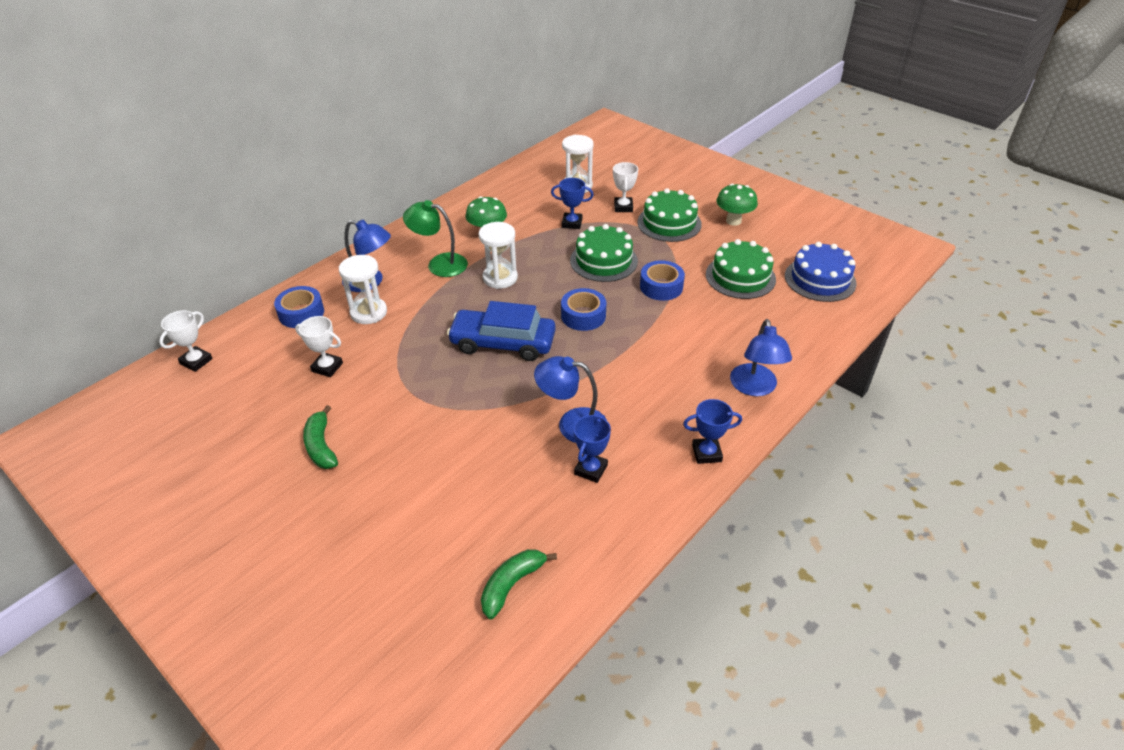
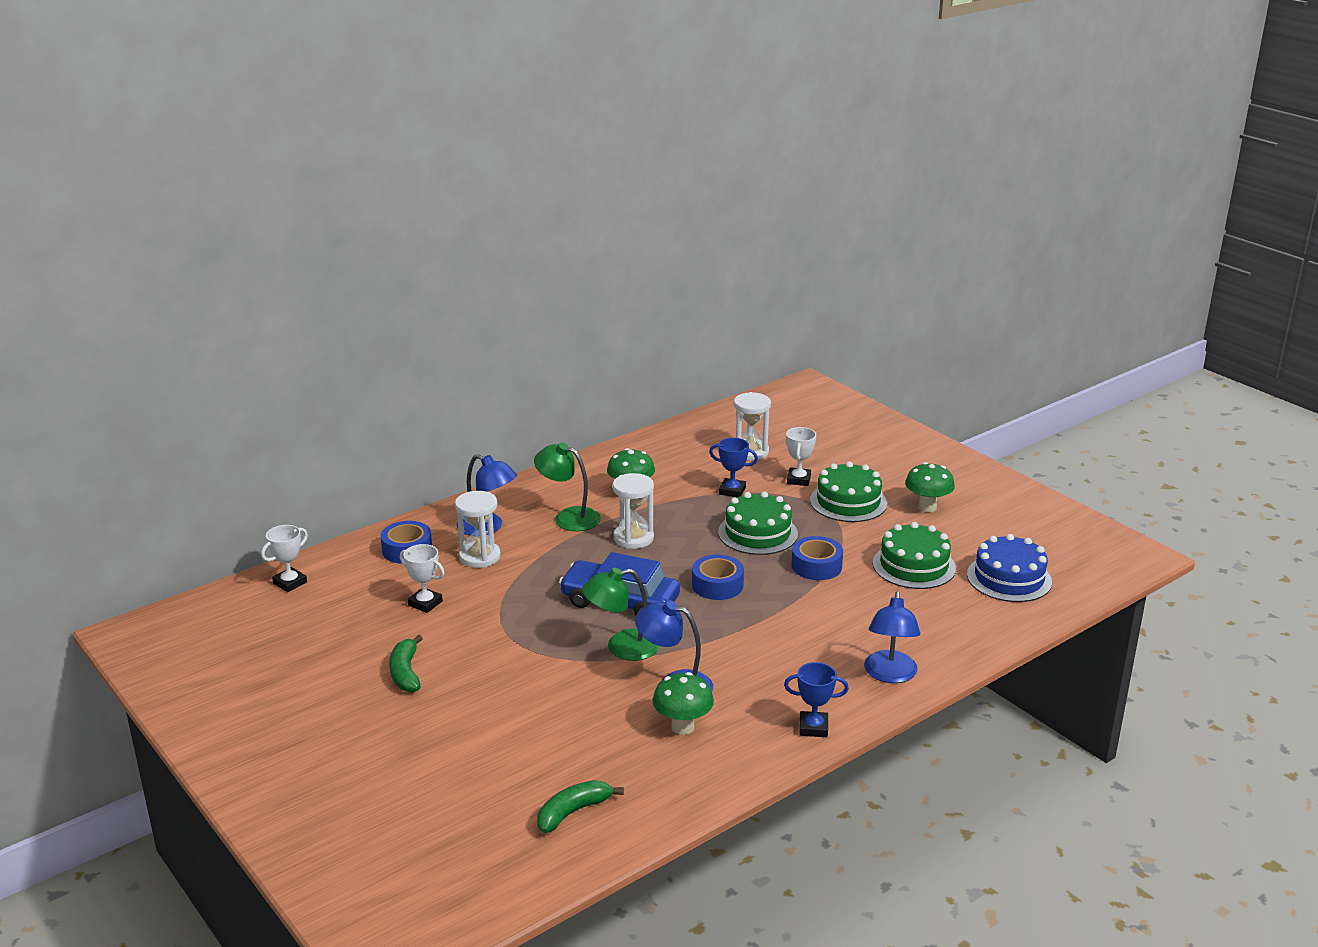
camera: 10 degrees right, 15 degrees down
blue trophy [574,415,611,483] -> green mushroom [653,672,714,735]
none -> green lamp [582,568,659,661]

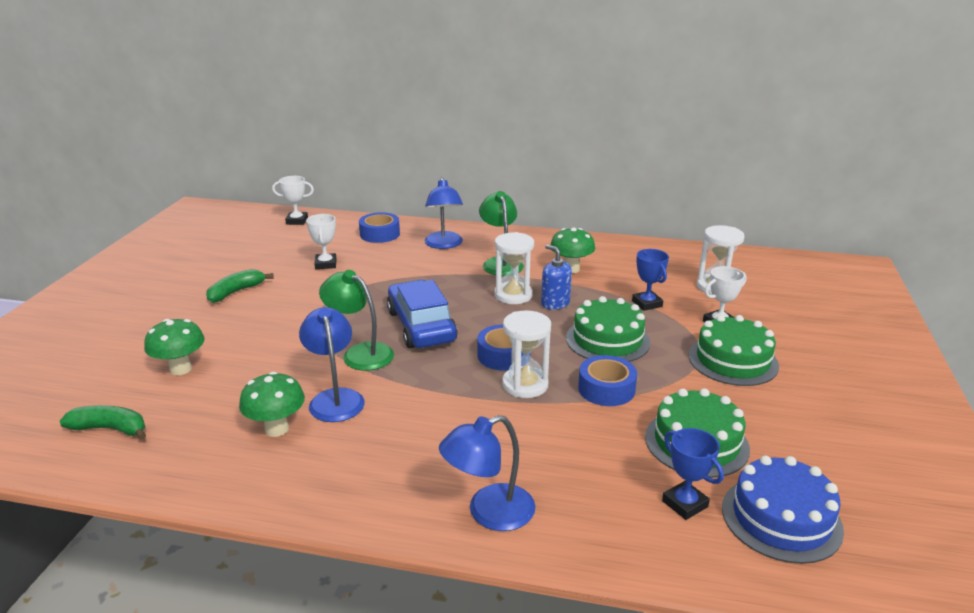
camera: 50 degrees right, 0 degrees up
white hourglass [455,491,501,568] -> white hourglass moved to [502,310,551,398]
blue trophy [784,662,849,737] -> blue trophy moved to [662,428,724,520]
green mushroom [905,462,955,512] -> green mushroom moved to [144,319,205,375]
none -> blue soap dispenser [541,245,572,310]

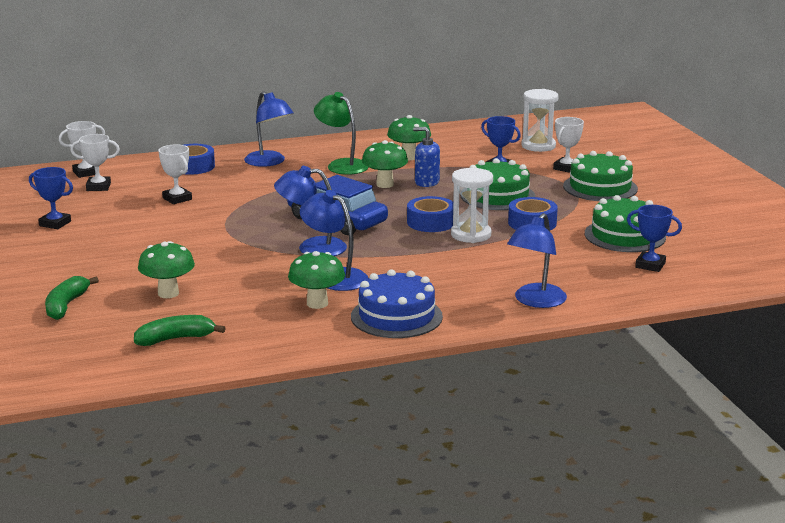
camera: 30 degrees left, 5 degrees down
green banana [206,269,274,303] -> green banana moved to [45,276,99,320]
green lamp [319,270,394,371] -> blue lamp [274,166,347,256]
white hourglass [494,232,534,304] -> green mushroom [362,140,408,188]
blue cake [722,455,844,564] -> blue cake moved to [351,269,443,338]
none -> blue trophy [29,167,73,229]
none -> white trophy [70,134,120,191]

